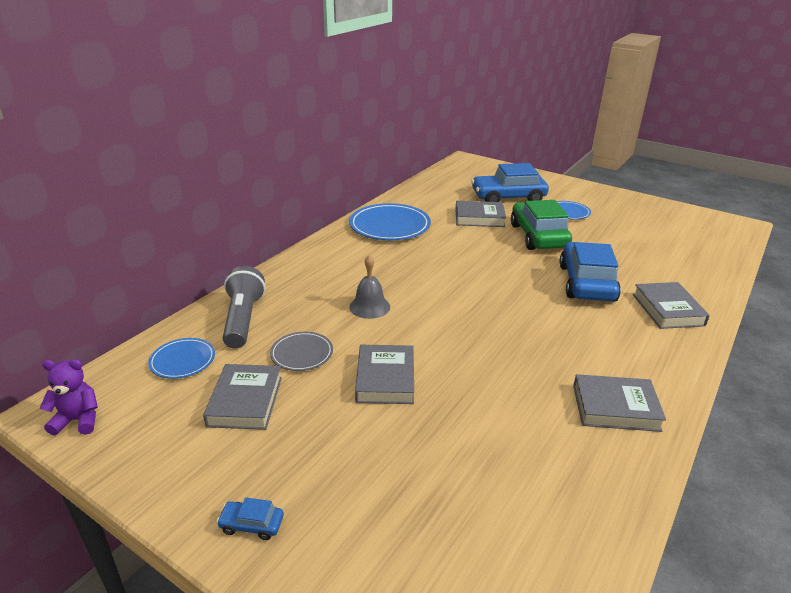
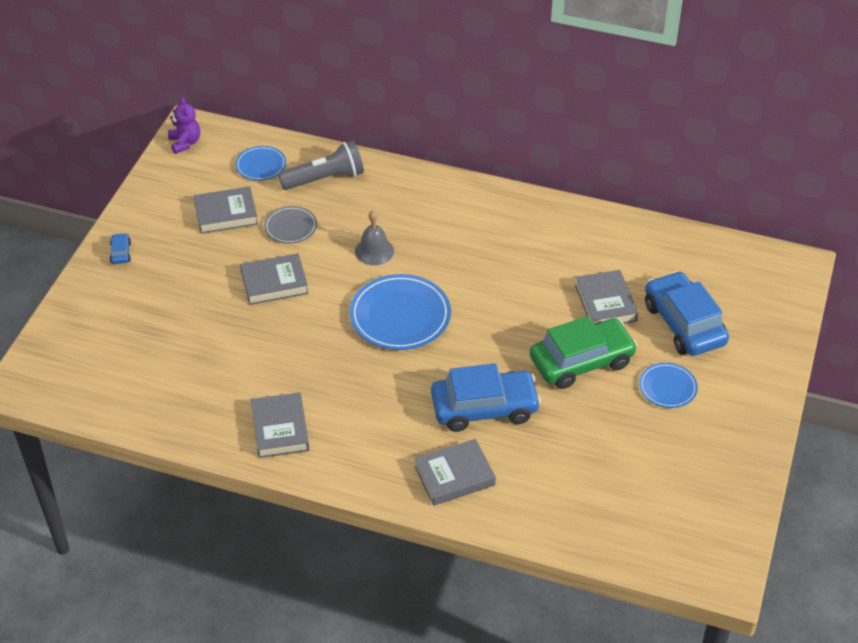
camera: 75 degrees right, 15 degrees up
blue plate [349,203,431,240] -> blue plate moved to [350,274,451,350]

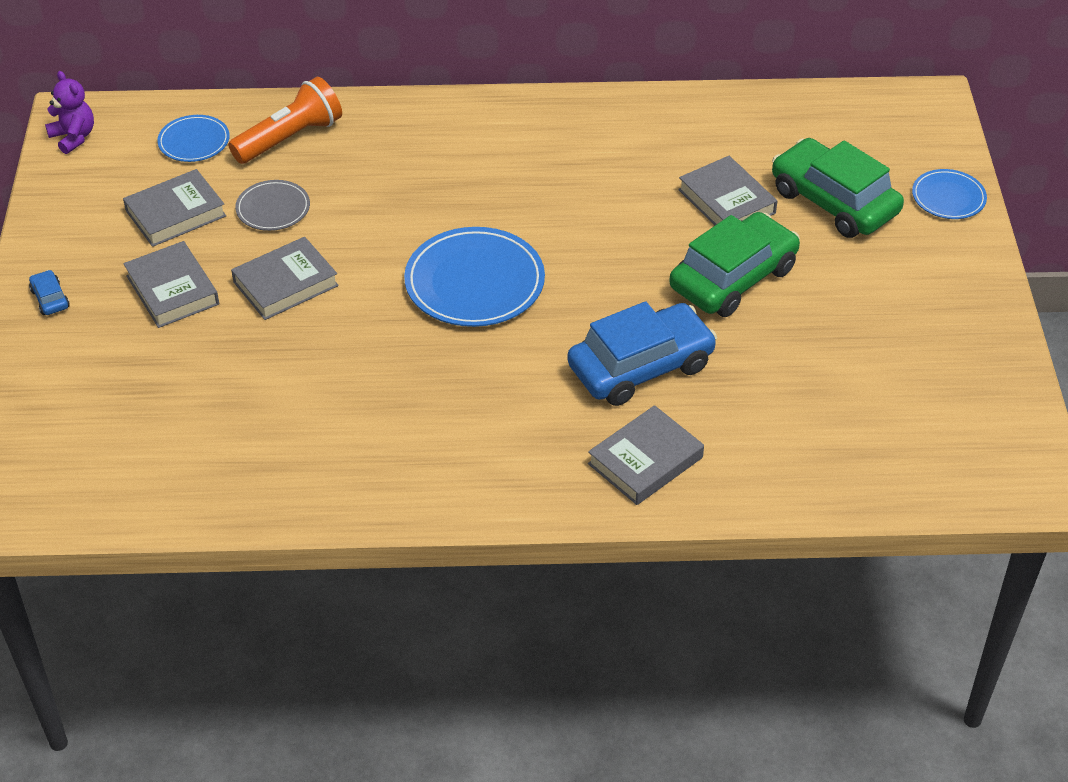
camera: 20 degrees left, 0 degrees up
grey book [251,392,309,458] -> grey book moved to [123,241,219,328]
grey flashlight [278,141,364,190] -> orange flashlight [228,77,342,164]
grey bell [355,210,394,265] -> none
blue plate [639,363,698,408] -> blue plate moved to [912,169,987,219]
blue car [645,271,729,356] -> green car [772,138,904,238]

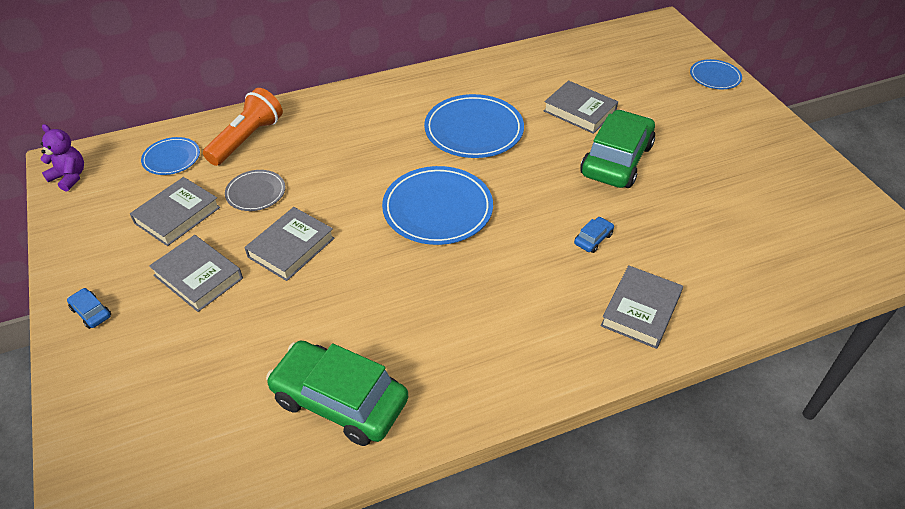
camera: 20 degrees left, 0 degrees up
blue car [567,301,717,406] -> blue car [574,217,614,253], size x0.40
green car [772,138,904,238] -> green car moved to [266,340,408,446]
none -> blue plate [424,94,524,158]

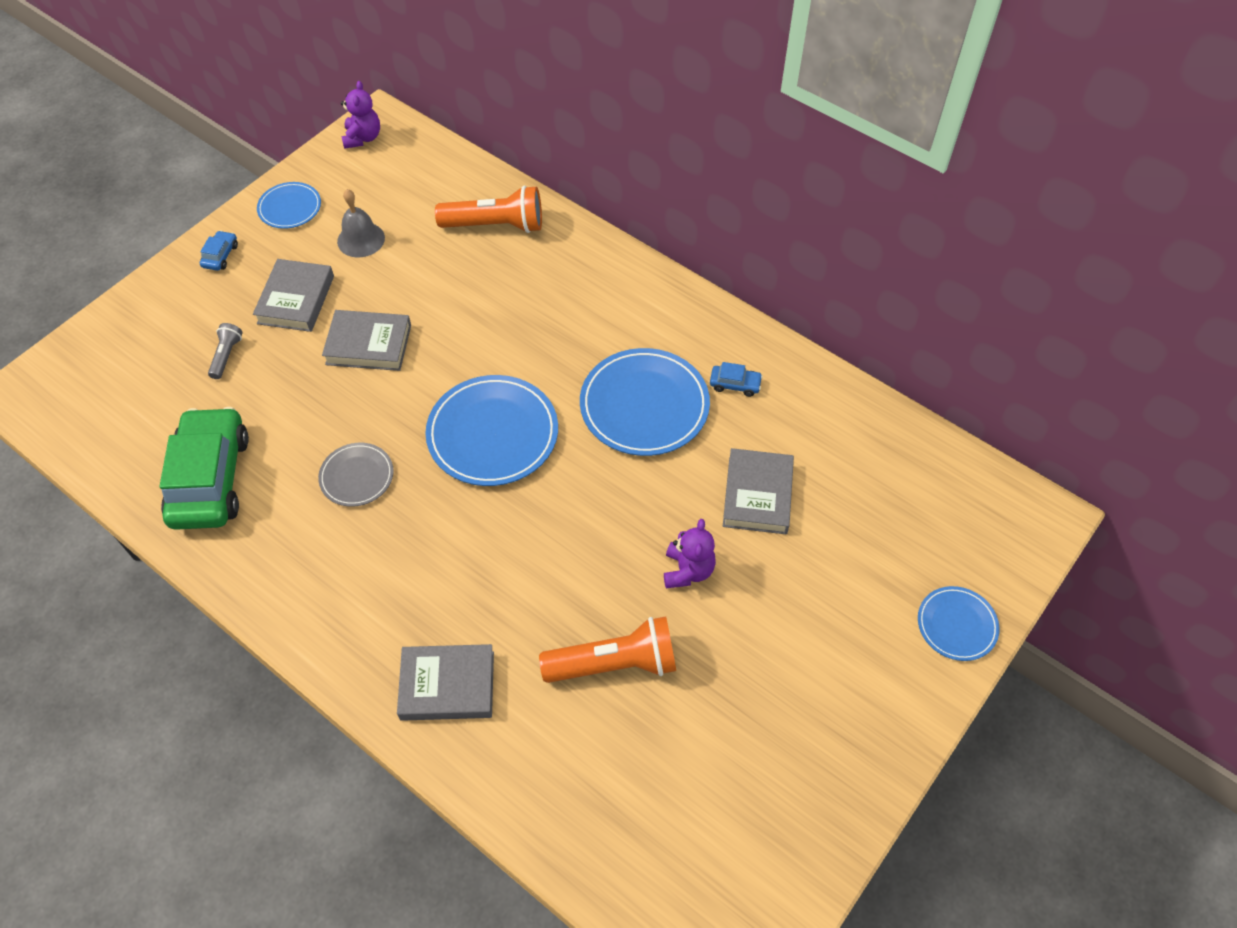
camera: 60 degrees right, 10 degrees up
grey book [130,177,220,246] -> grey bell [337,189,385,258]
blue plate [141,137,200,175] -> blue plate moved to [257,182,321,229]
grey plate [225,170,285,211] -> grey plate moved to [318,443,394,507]
blue car [574,217,614,253] -> blue car moved to [710,362,763,397]
green car [580,110,655,188] -> purple teddy bear [664,519,716,588]
none -> grey flashlight [208,323,243,379]
none -> orange flashlight [539,616,676,683]

